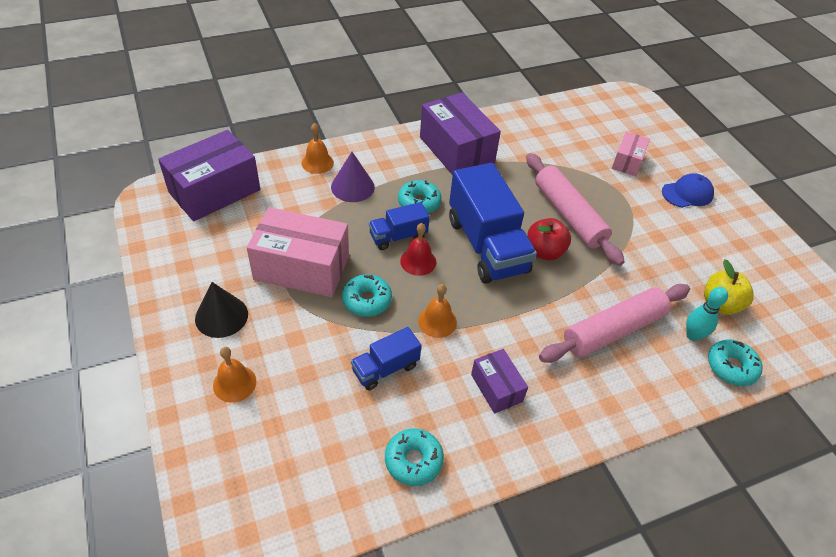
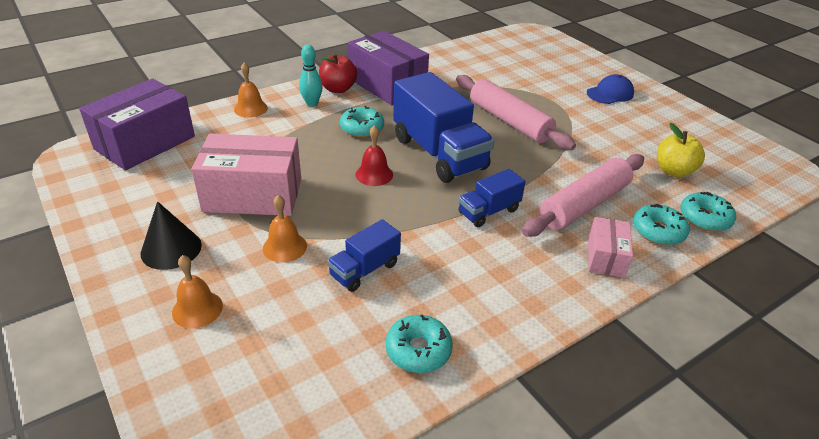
camera: 10 degrees left, 10 degrees down
purple cone [331,152,375,202] -> none
turquoise donut [342,274,392,317] -> turquoise donut moved to [633,204,690,245]
blue truck [369,202,430,250] -> blue truck moved to [458,169,526,227]
orange bell [418,284,457,338] -> orange bell moved to [263,195,307,263]
purple box [471,349,528,414] -> none
red apple [527,218,571,260] -> red apple moved to [319,53,357,93]
pink box [612,132,650,176] -> pink box moved to [588,217,633,278]
turquoise bowling pin [686,287,728,341] -> turquoise bowling pin moved to [299,44,323,107]

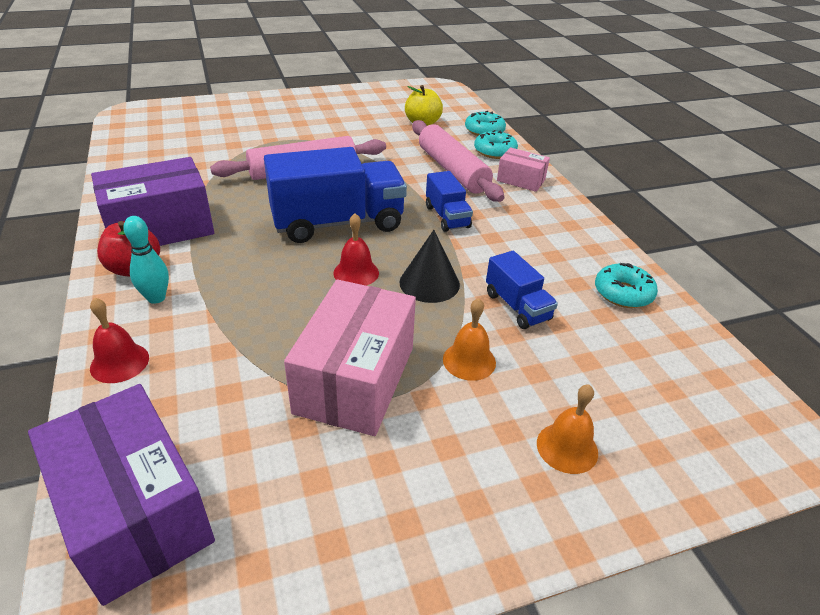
camera: 75 degrees left, 0 degrees up
black cone [141,201,202,270] -> black cone moved to [399,230,460,303]
orange bell [234,62,268,118] -> red bell [90,298,149,383]
turquoise donut [340,106,384,137] -> none
blue cap [587,74,634,104] -> none

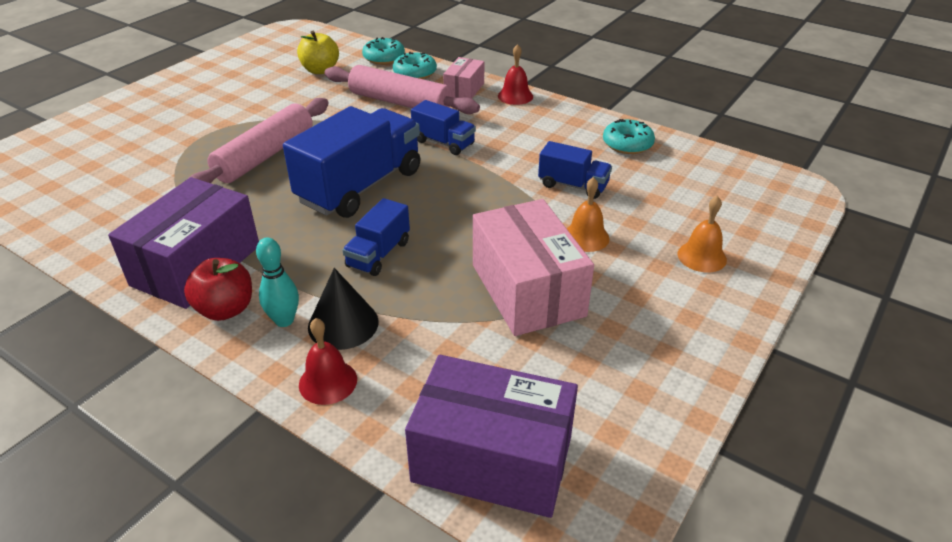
camera: 35 degrees left, 0 degrees up
red bell [333,213,379,286] -> red bell moved to [498,44,533,105]
black cone [399,230,460,303] -> black cone moved to [308,268,379,350]
pink box [497,147,550,192] -> pink box turned 60 degrees counterclockwise [443,57,484,99]
none -> blue truck [342,198,410,276]

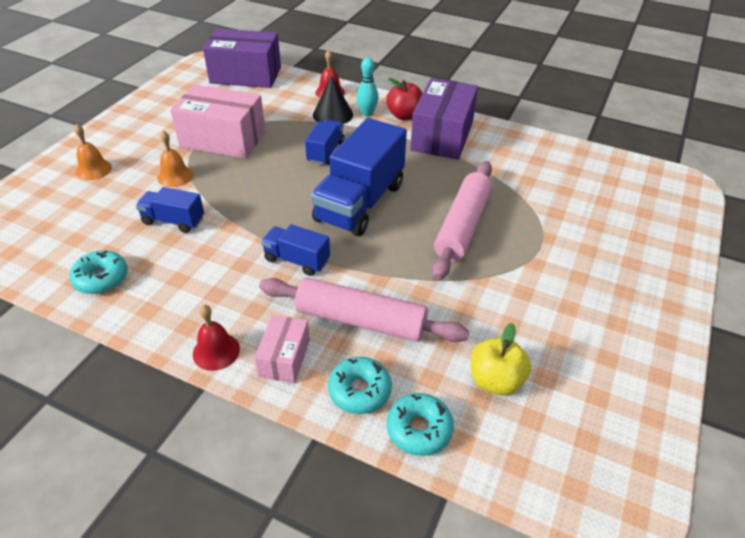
camera: 170 degrees right, 5 degrees up
pink box [473,199,594,336] -> pink box turned 45 degrees counterclockwise [170,85,266,159]

